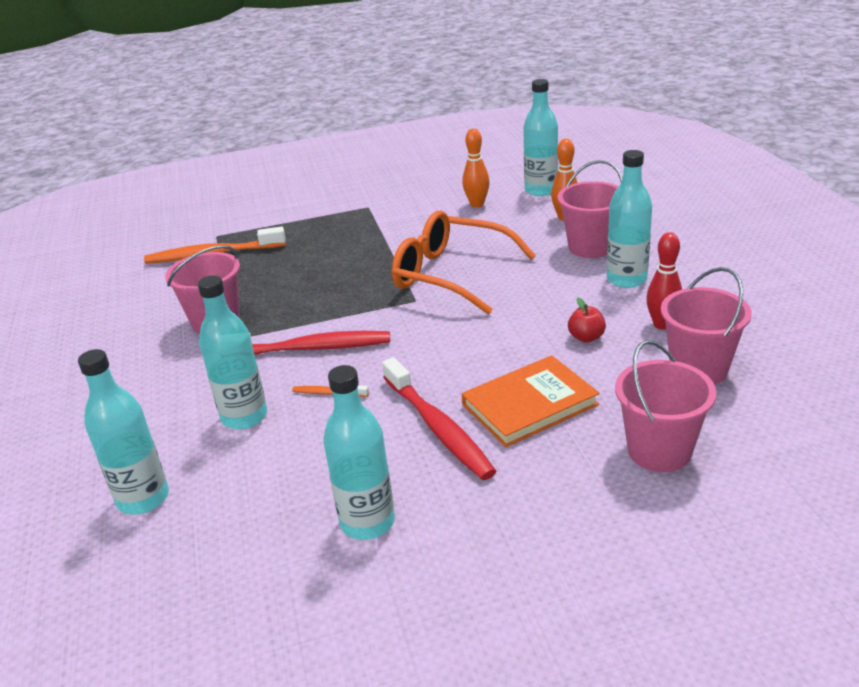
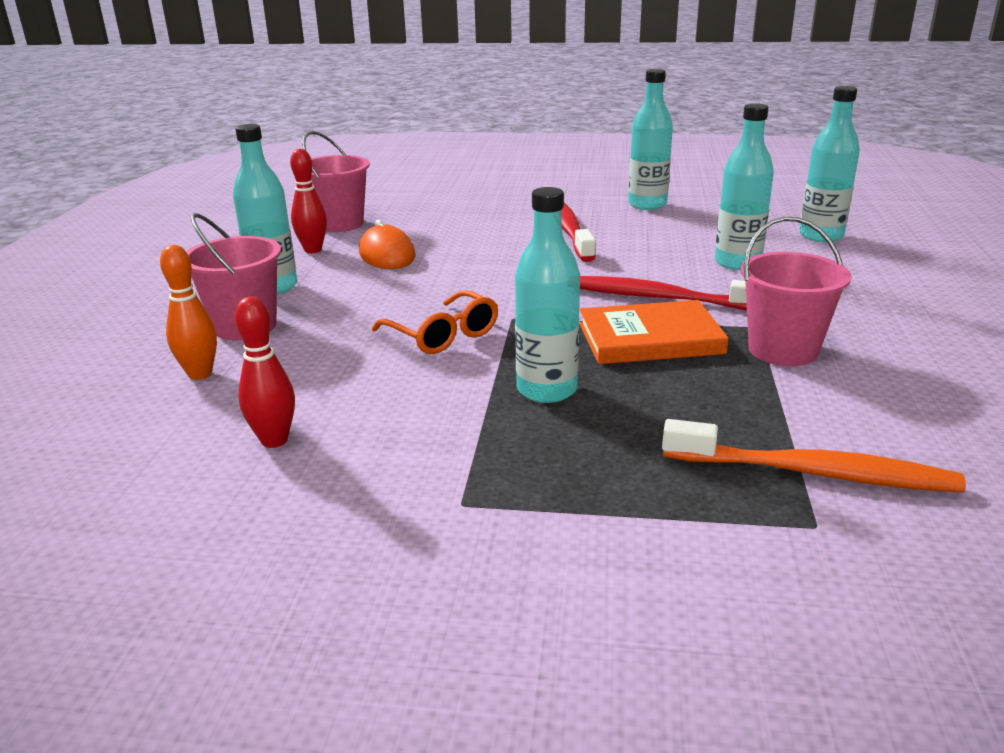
camera: 160 degrees left, 5 degrees down
orange toothbrush [292,385,369,397] -> none
orange glasses [392,211,536,315] -> orange glasses [372,290,498,354], size x0.60
orange bowling pin [462,129,490,208] -> red bowling pin [235,297,295,448]
orange book [462,355,600,447] -> orange book moved to [580,300,729,364]
turquoise bottle [523,79,558,196] -> turquoise bottle moved to [515,187,580,403]
red apple [568,298,606,343] -> orange mouse [359,219,416,269]
pink bucket [615,340,716,472] -> none

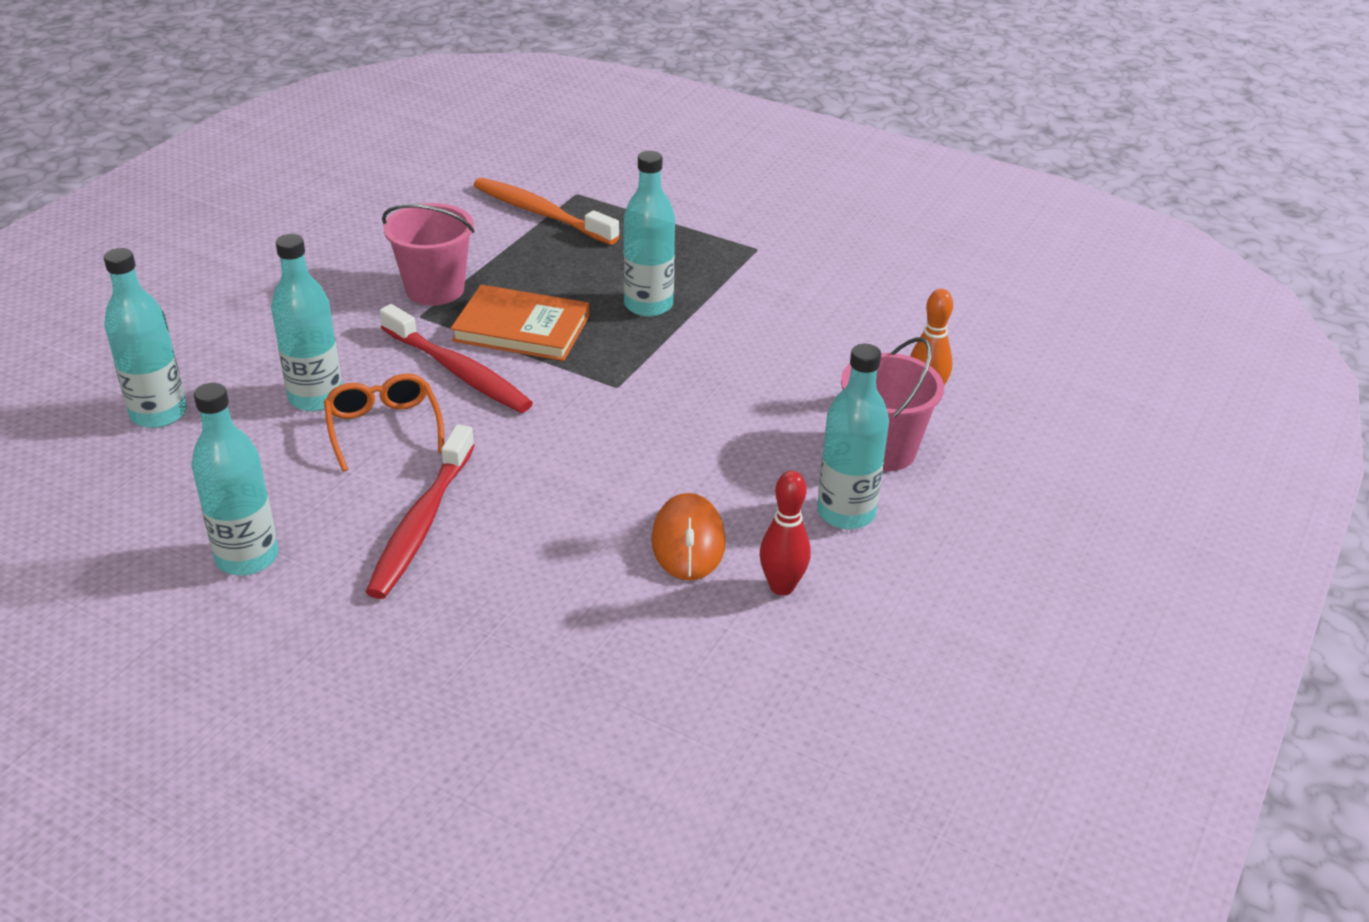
camera: 160 degrees left, 10 degrees up
red bowling pin [235,297,295,448] -> none
pink bucket [302,131,370,232] -> none
orange glasses [372,290,498,354] -> orange glasses moved to [324,373,444,472]

